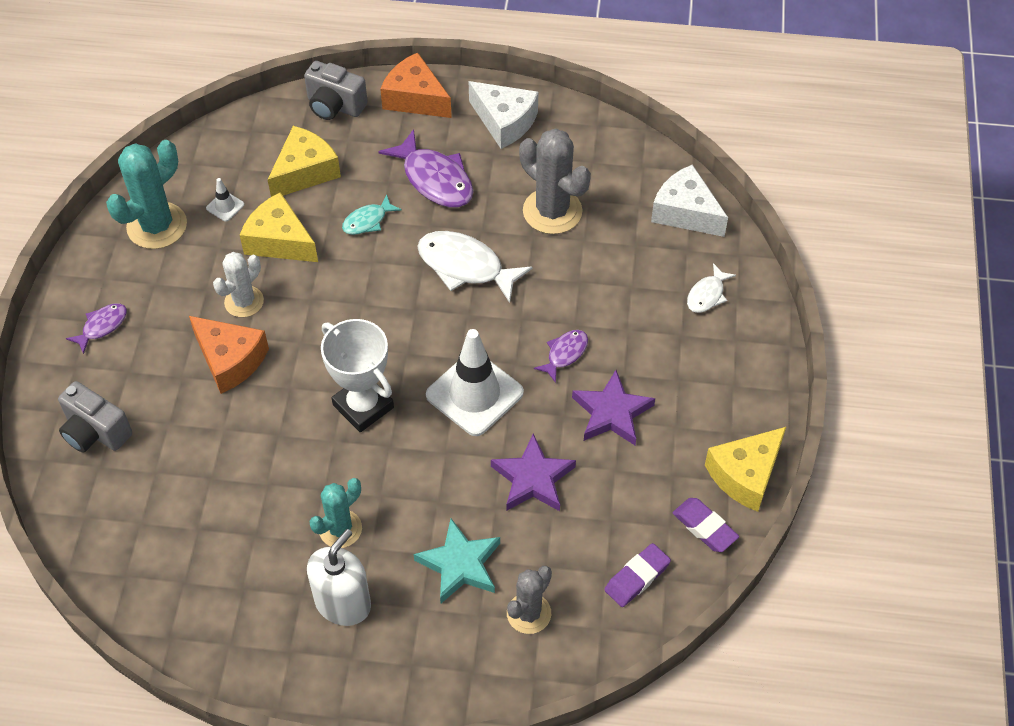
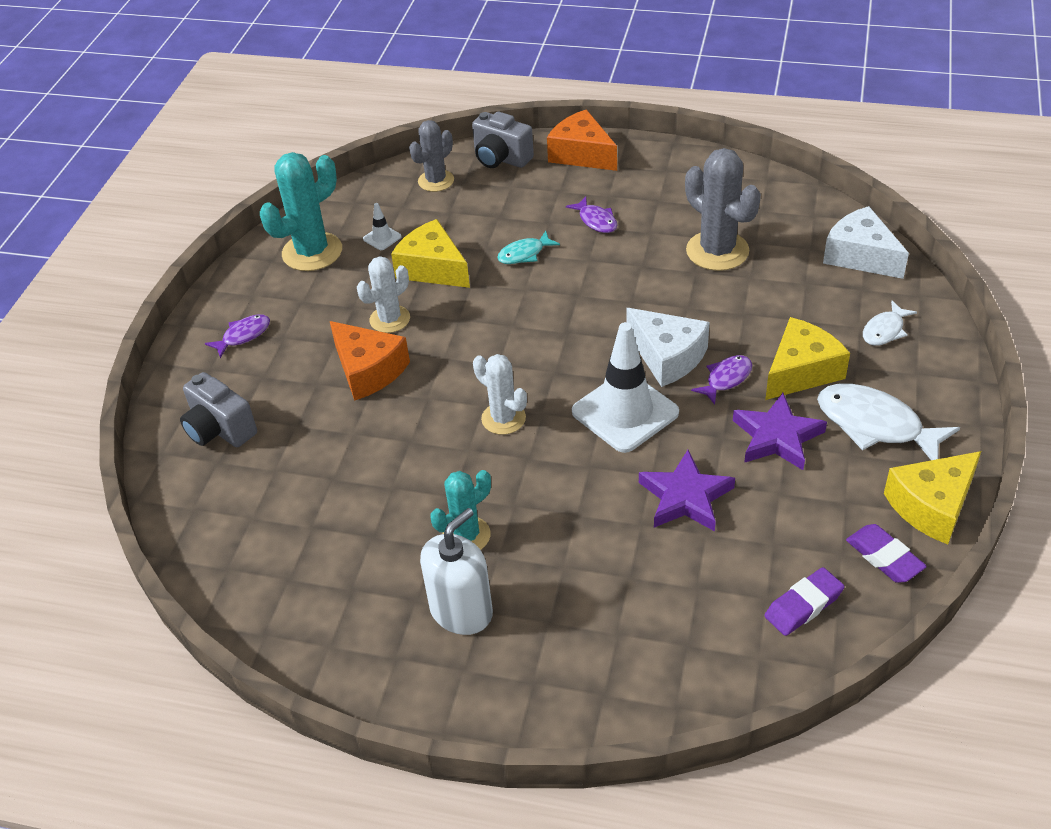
camera: 10 degrees right, 10 degrees down
yellow cheese [268,126,341,197] -> yellow cheese moved to [765,317,850,400]
white trophy [321,319,394,432] -> white cactus [473,354,527,435]
purple fish [378,129,473,207] -> purple fish [566,197,617,233], size x0.55
turquoise star [414,519,500,603] -> none
white fish [417,231,533,303] -> white fish moved to [817,383,960,460]
white cheese [468,81,538,149] -> white cheese moved to [627,308,710,387]
grey cactus [507,566,552,634] -> grey cactus moved to [409,120,454,192]

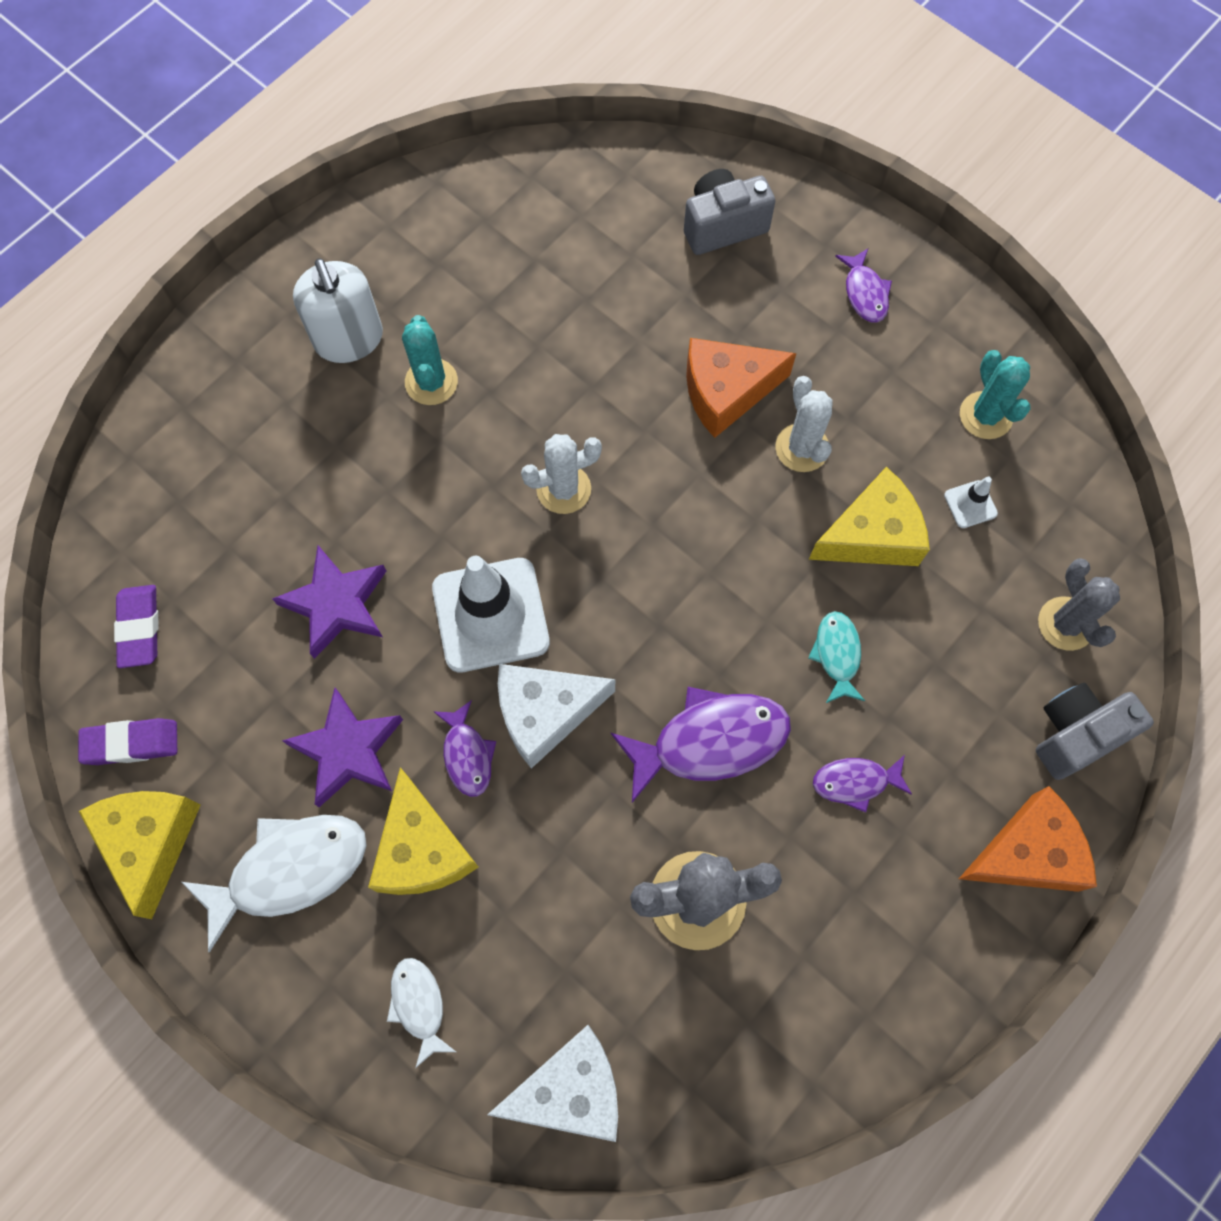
camera: 115 degrees right, 25 degrees up
turquoise cactus [260,152,342,271] -> turquoise cactus [960,350,1031,439], size x0.63
none -> purple fish [611,687,791,803]

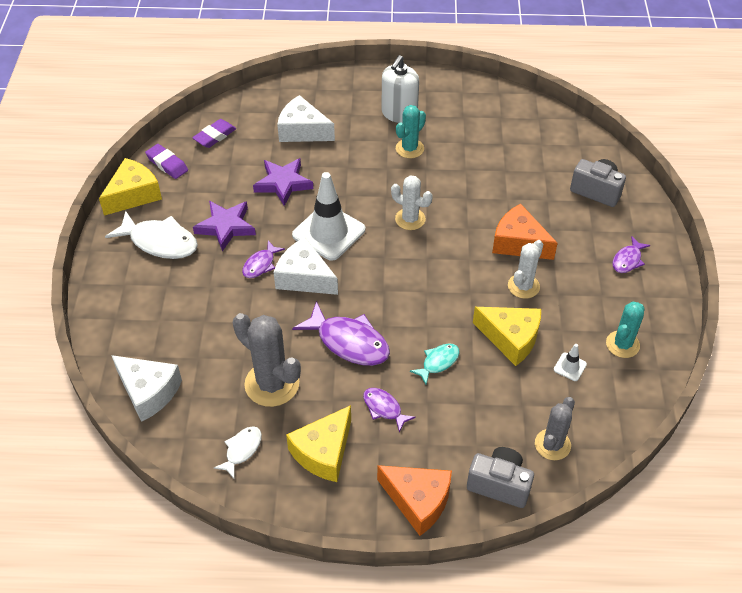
camera: 50 degrees right, 20 degrees down
yellow cheese [368,767,478,895] -> yellow cheese moved to [286,405,351,482]
white fish [387,958,456,1067] -> white fish moved to [214,426,262,479]
none -> white cheese [277,95,335,142]

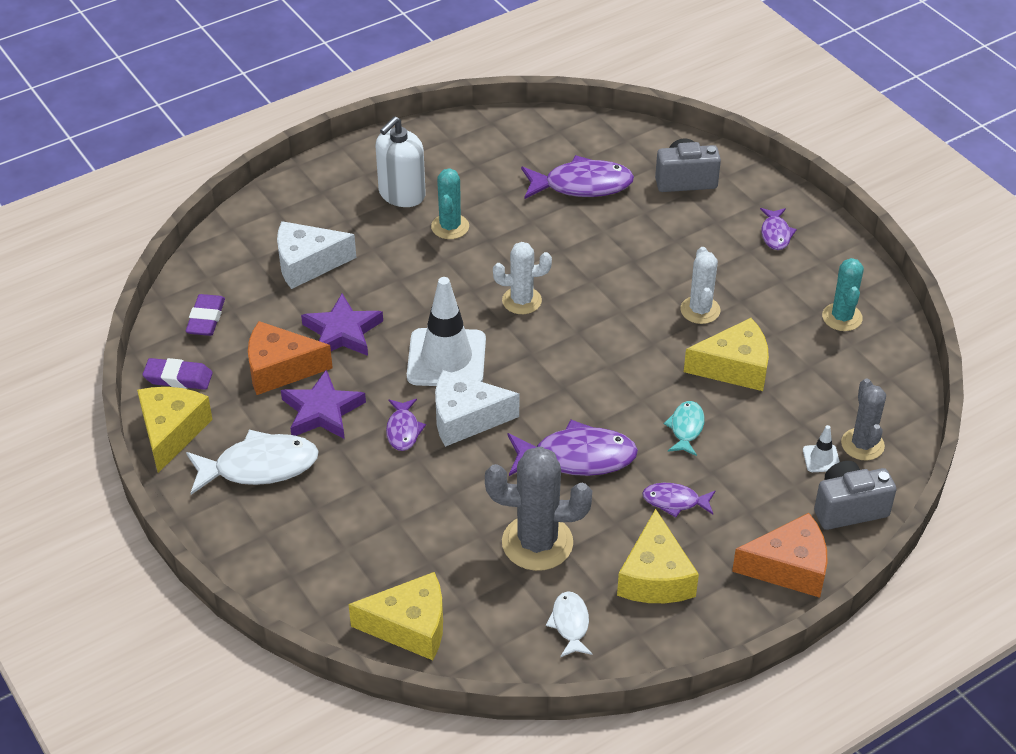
camera: 35 degrees left, 5 degrees down
white cheese [111,355,182,422] -> yellow cheese [349,572,443,660]
white soap dispenser [381,55,419,123] -> white soap dispenser turned 45 degrees clockwise [376,116,426,207]
orange cheese [492,204,558,260] -> orange cheese moved to [248,321,333,395]
white traffic cone [554,344,587,381] -> white traffic cone moved to [803,425,840,472]
none -> purple fish [521,155,634,199]

